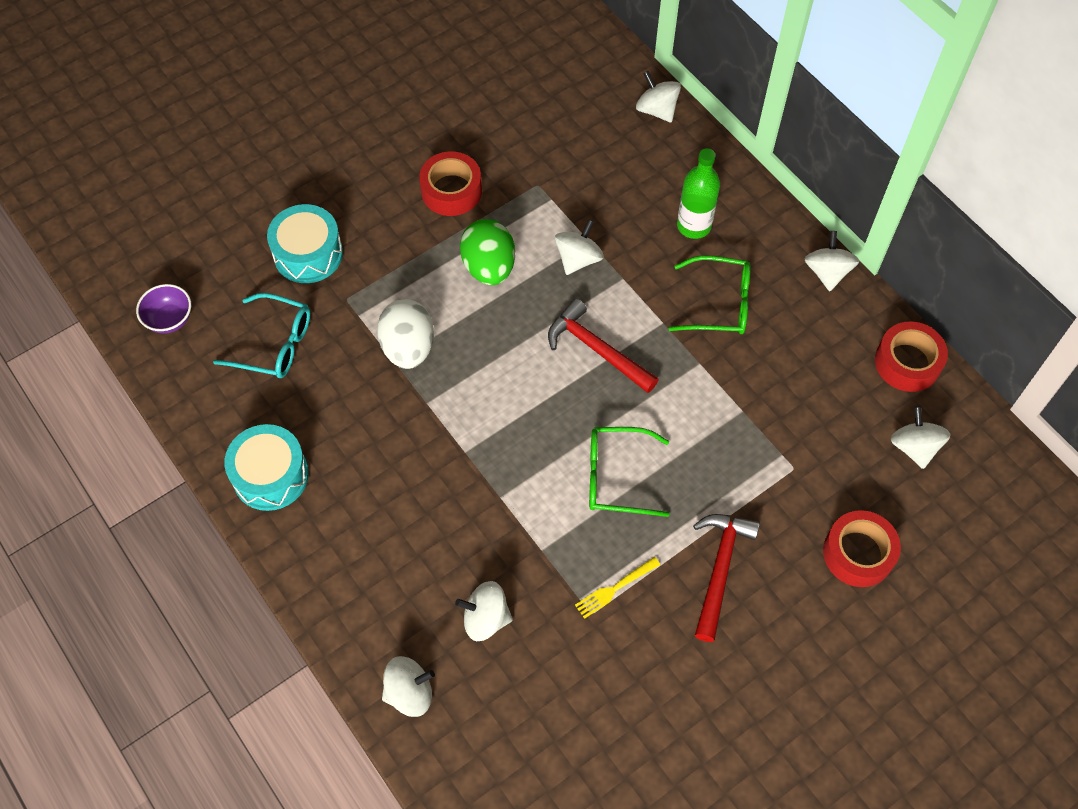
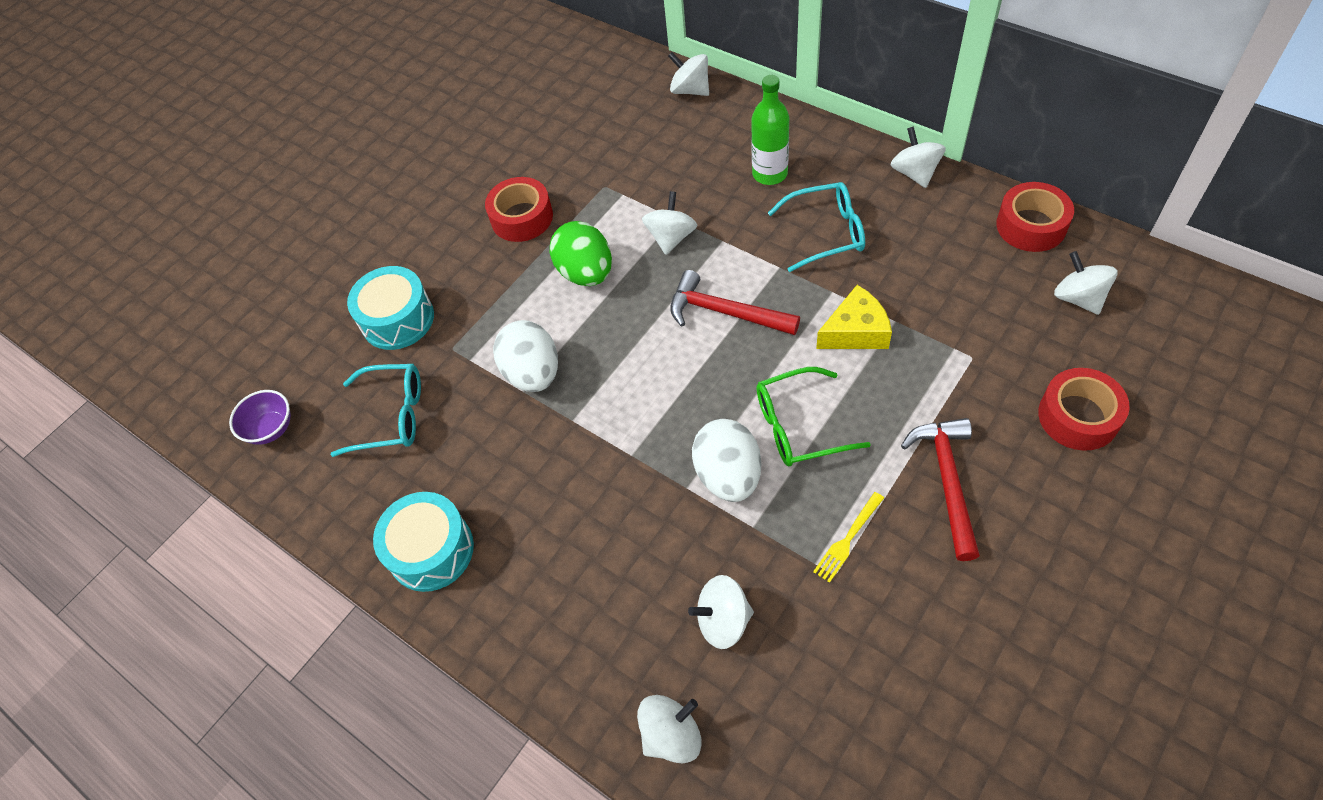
camera: 10 degrees left, 5 degrees down
green glasses [669,255,751,334] -> turquoise glasses [768,182,865,272]
none -> white egg [692,419,761,502]
none -> yellow cheese [816,285,892,349]

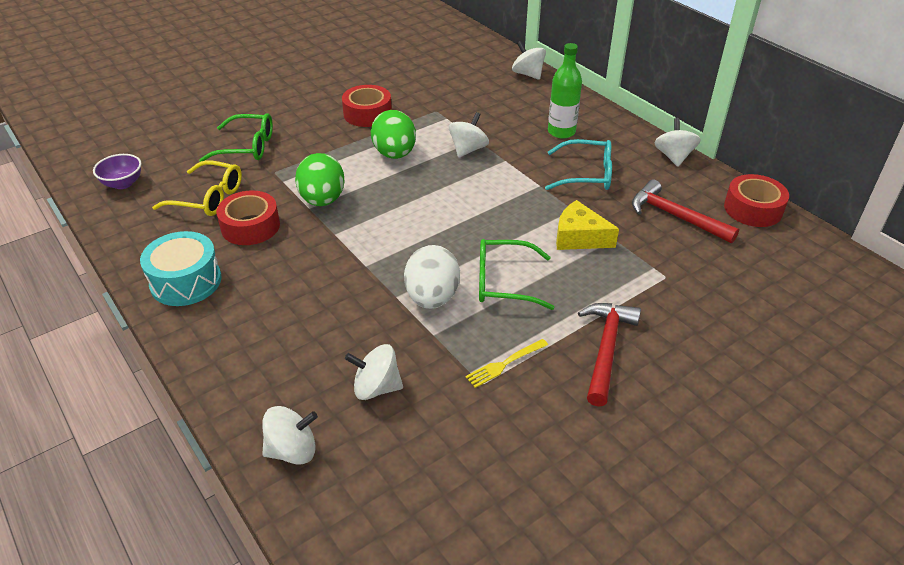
camera: 10 degrees right, 15 degrees down
turquoise glasses [331,364,421,457] -> yellow glasses [152,160,242,216]
turquoise drum [347,266,434,350] -> green glasses [199,113,273,162]
white egg [493,320,558,392] -> green egg [295,153,344,206]
red hammer [670,270,800,335] -> red hammer moved to [632,179,739,243]
yellow cheese [816,285,892,349] -> yellow cheese turned 150 degrees counterclockwise [556,200,619,250]
red tape [1038,368,1130,451] -> red tape moved to [216,190,280,245]
white spinning top [1054,251,1118,315] -> none

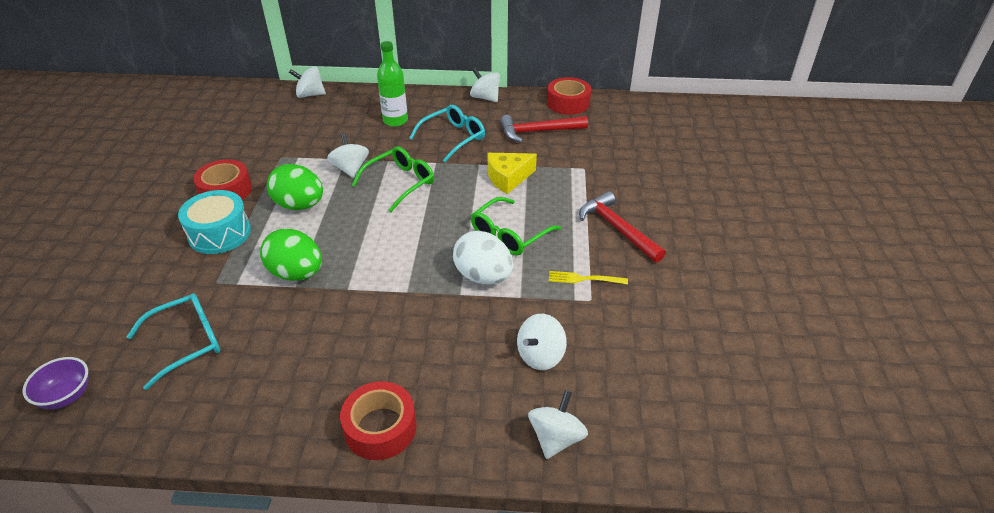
camera: 50 degrees left, 0 degrees up
turquoise drum [140,231,222,306] -> turquoise drum moved to [178,190,251,254]
yellow glasses [152,160,242,216] -> turquoise glasses [126,293,220,390]
green glasses [199,113,273,162] -> green glasses moved to [352,146,434,212]
red tape [216,190,280,245] -> red tape moved to [340,381,417,460]
yellow fork [466,339,548,388] -> yellow fork turned 90 degrees clockwise [549,271,628,284]

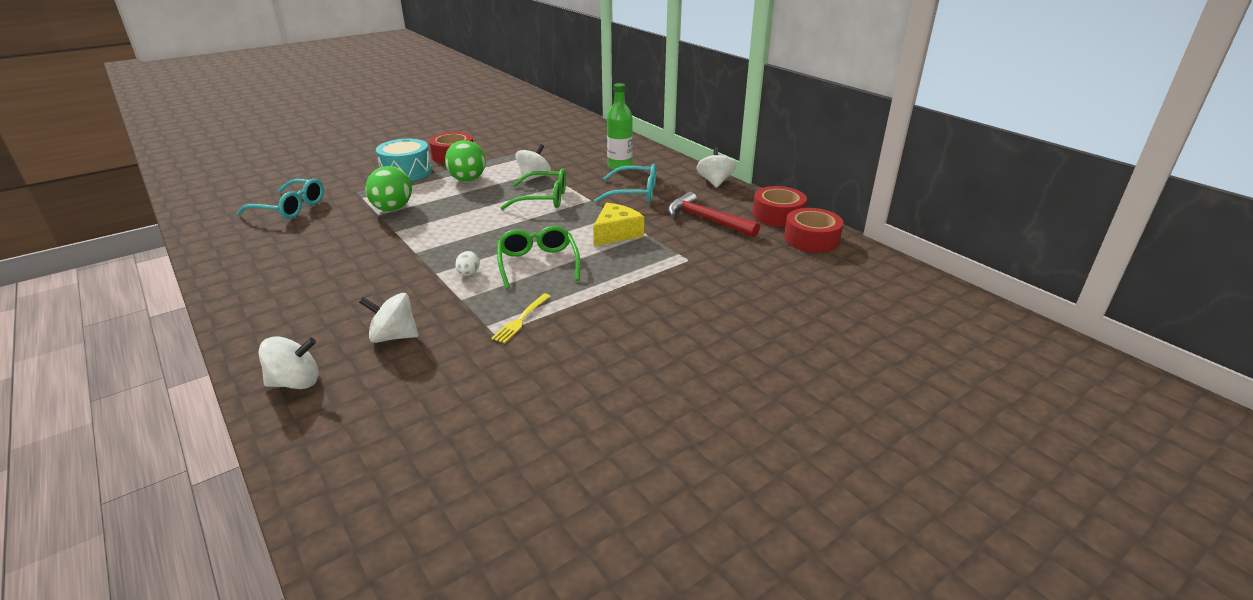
camera: 50 degrees right, 10 degrees down
purple bowl [22,357,89,409] -> none
white spinning top [289,66,326,98] -> none
red tape [340,381,417,460] -> red tape moved to [784,208,844,253]
white egg [453,231,513,285] -> white egg [455,251,480,276], size x0.45
green glasses [471,197,561,255] -> green glasses turned 75 degrees clockwise [497,226,580,289]
yellow cheese [488,153,537,194] -> yellow cheese turned 105 degrees clockwise [593,203,644,246]
yellow fork [549,271,628,284] -> yellow fork turned 120 degrees counterclockwise [491,294,551,343]
red hammer [579,191,666,263] -> none

